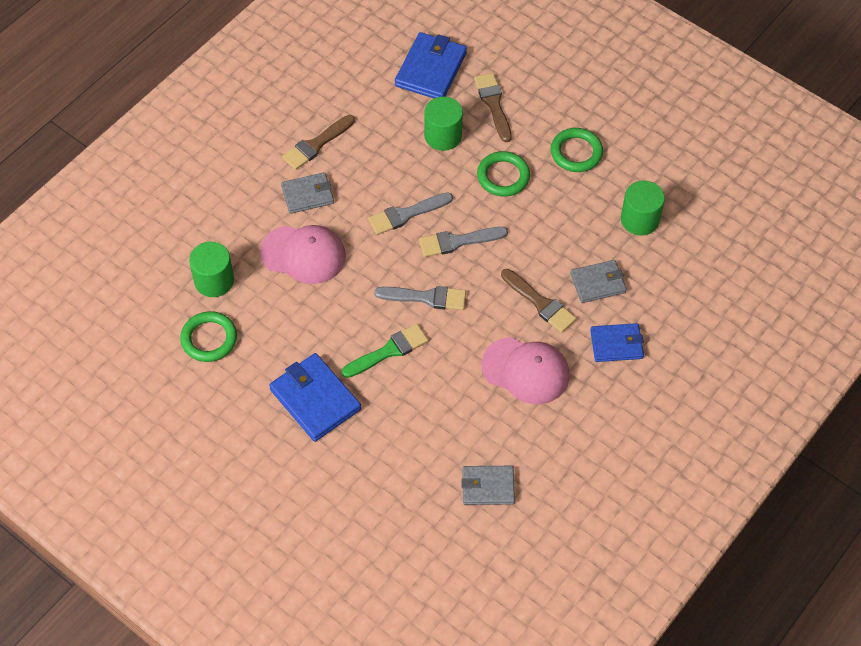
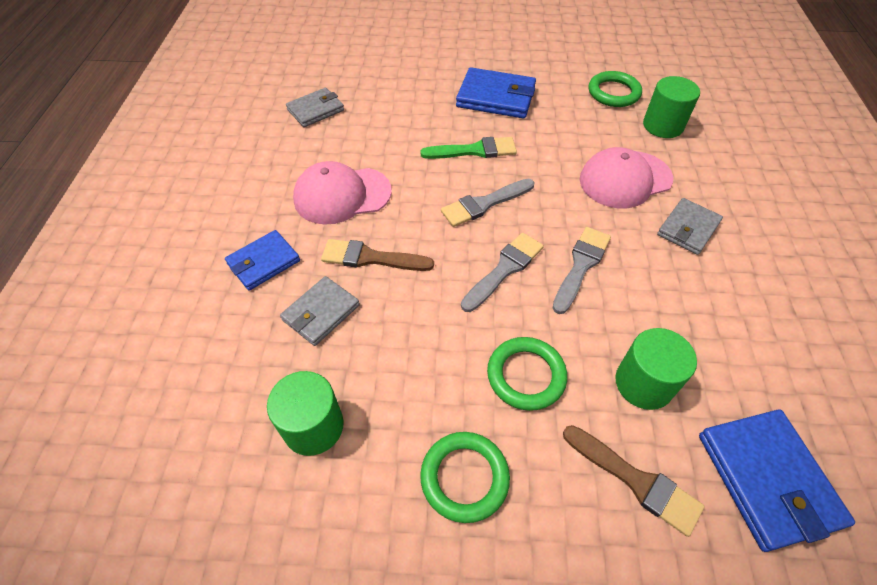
camera: 145 degrees right, 5 degrees down
brown brush [282,115,355,170] -> none
green brush [342,324,428,378] -> green brush turned 120 degrees counterclockwise [420,137,517,159]

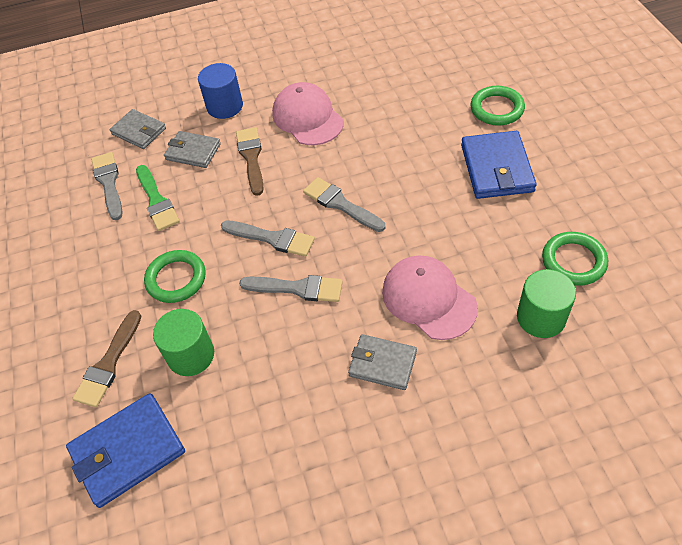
camera: 75 degrees right, 0 degrees up
blue wallet [225,230,300,291] -> blue cylinder [198,63,243,119]
green cylinder [267,371,344,456] -> grey brush [91,152,123,220]
grey wallet [286,88,344,127] -> grey wallet moved to [110,109,166,149]
green brush [420,137,517,159] -> green brush moved to [136,165,180,231]
green ring [420,432,510,523] -> green ring moved to [470,86,525,126]

